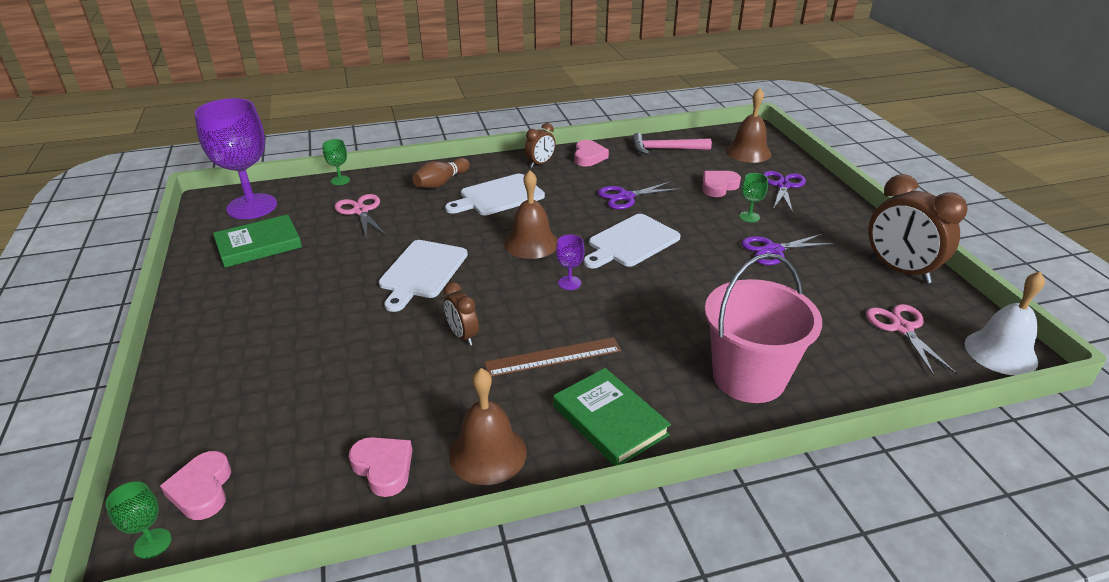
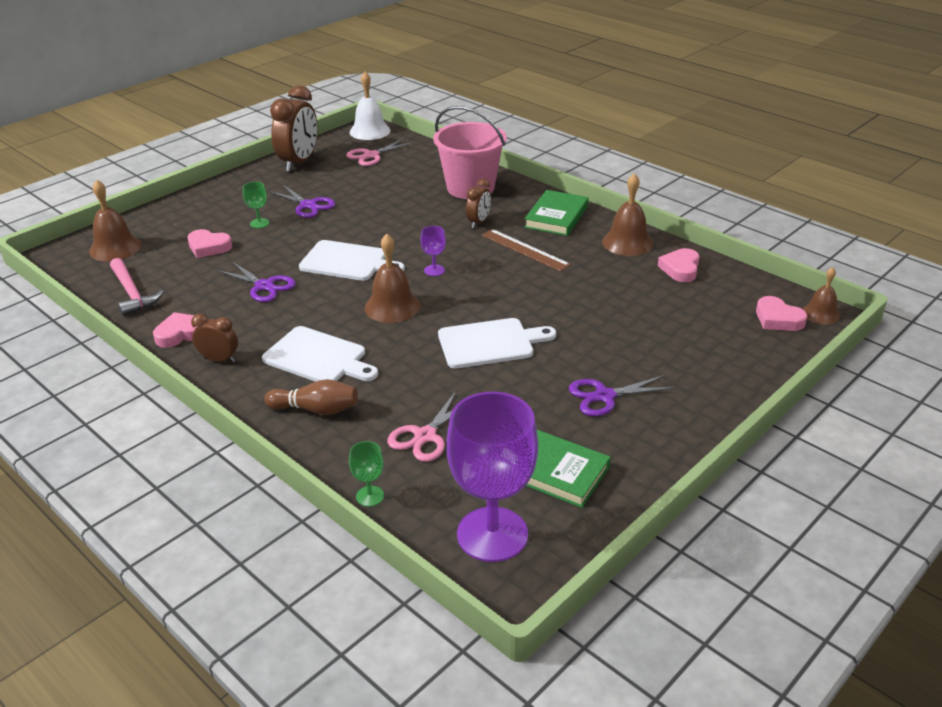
camera: 120 degrees left, 0 degrees up
green goblet [106,481,172,559] -> brown bell [803,267,840,325]
pink heart [160,451,231,520] -> pink heart turned 90 degrees clockwise [756,296,807,331]
brown clock [444,282,479,346] -> brown clock moved to [466,179,491,228]
purple scissors [763,171,806,213] -> purple scissors moved to [569,375,676,416]

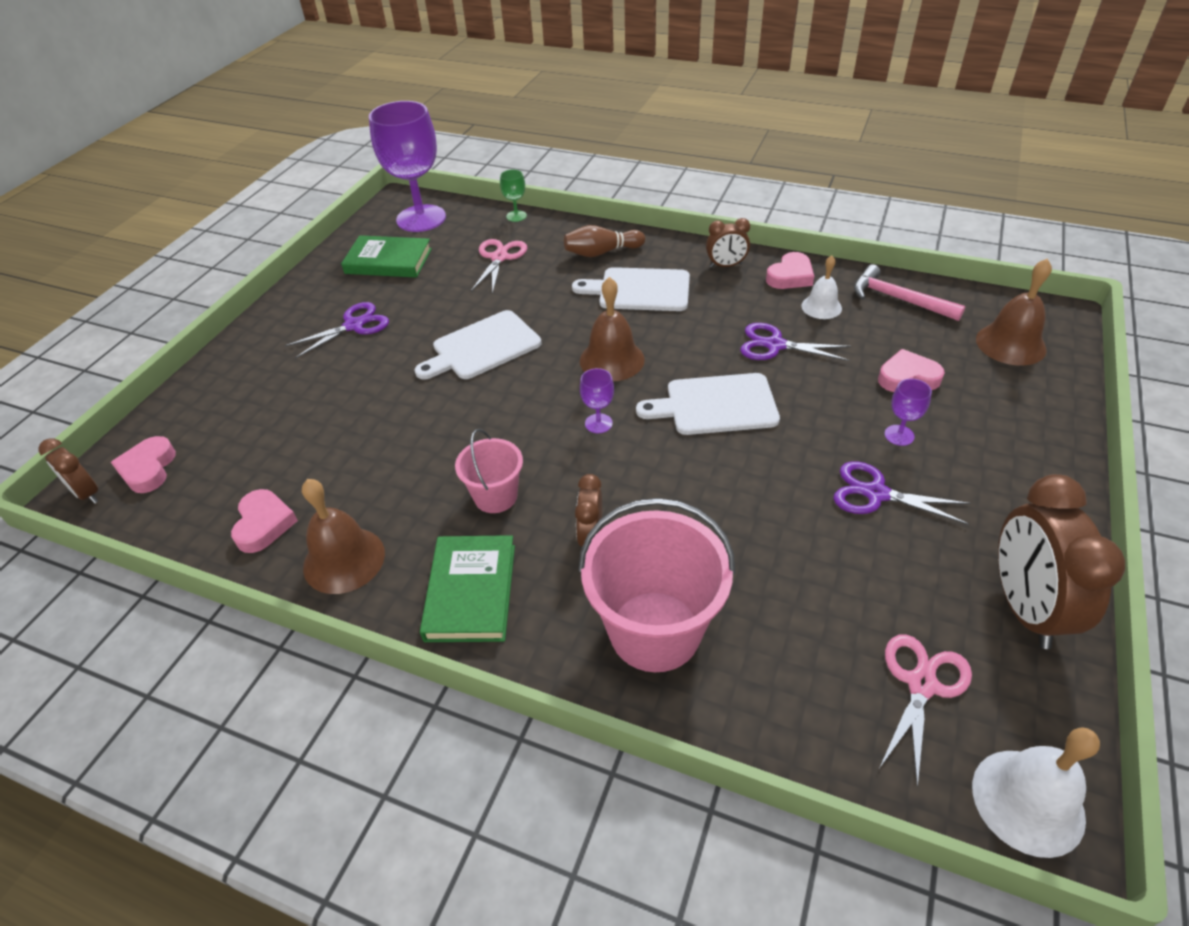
camera: 160 degrees right, 10 degrees up
green goblet [243,182,269,228] -> purple goblet [884,379,932,446]
brown ruler [481,229,571,272] -> pink bucket [455,429,523,513]
pink heart [756,296,807,331] -> pink heart turned 120 degrees counterclockwise [111,436,176,493]
brown bell [803,267,840,325] -> brown clock [38,439,98,504]
none -> white bell [801,256,842,319]

